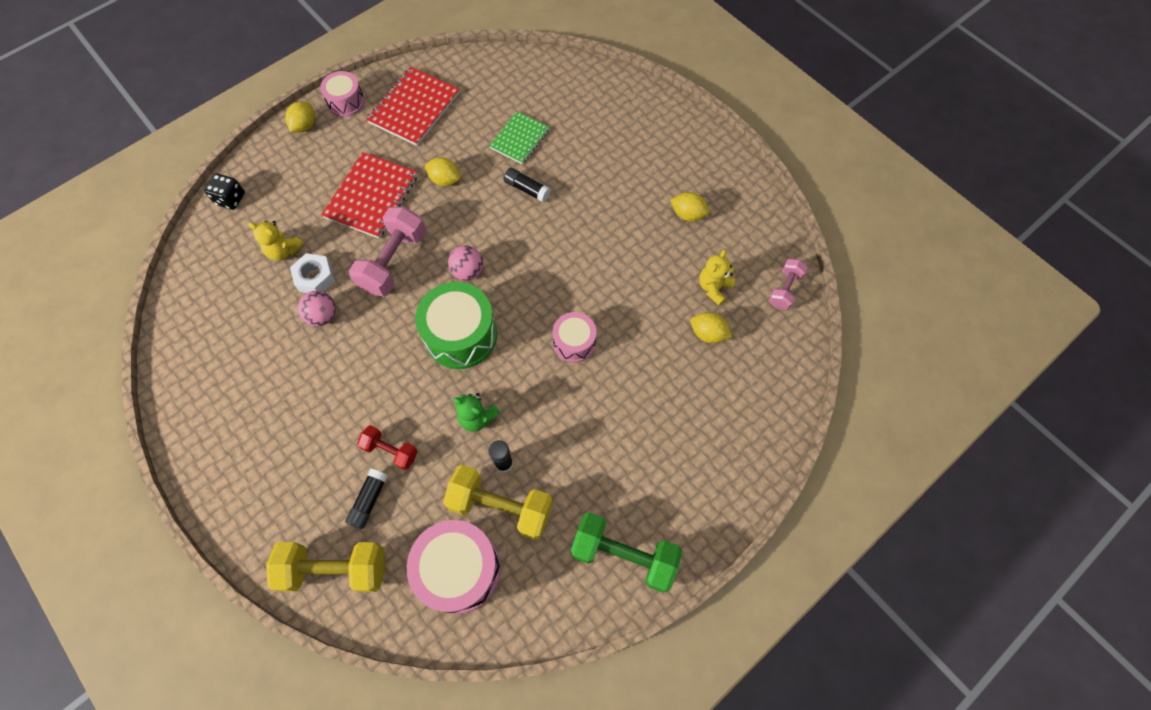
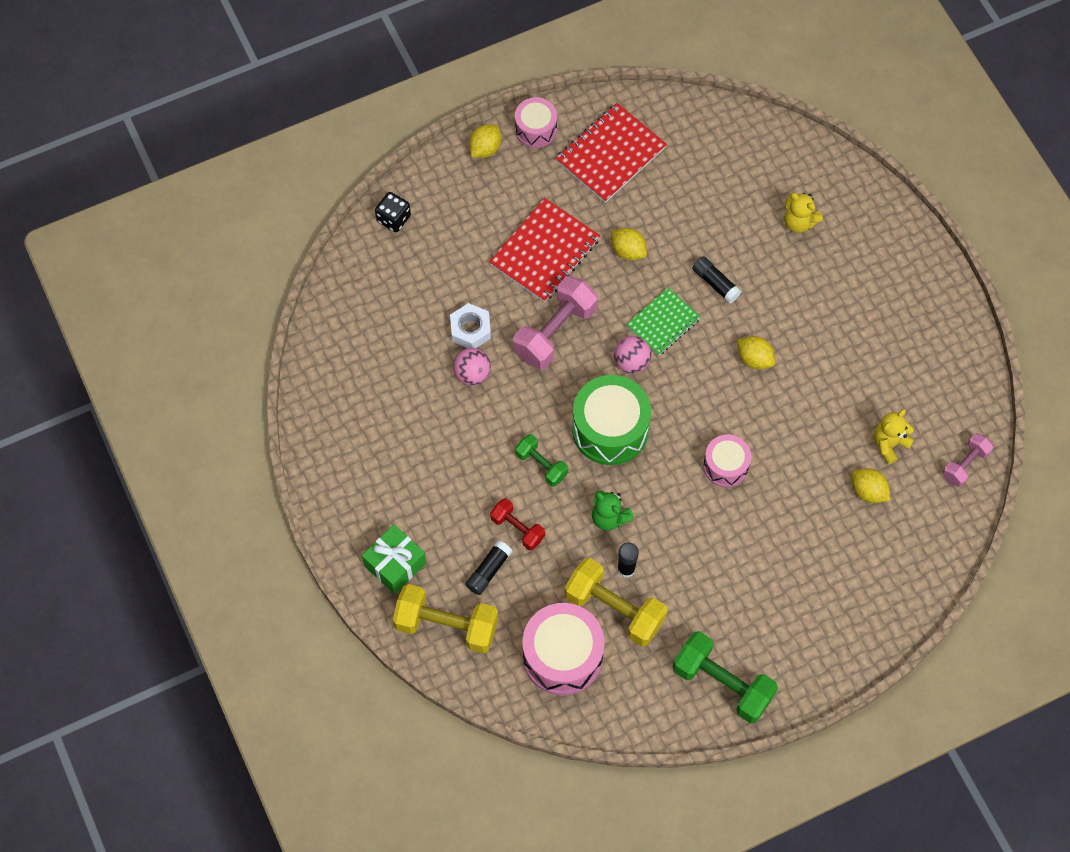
camera: 15 degrees right, 0 degrees up
yellow teddy bear [248,221,304,261] -> yellow teddy bear moved to [784,193,823,233]
green notebook [489,112,550,164] -> green notebook moved to [626,288,701,356]
yellow lemon [670,192,709,221] -> yellow lemon moved to [737,336,775,369]
none -> green gift [362,525,426,594]
none -> green dumbbell [515,434,568,487]

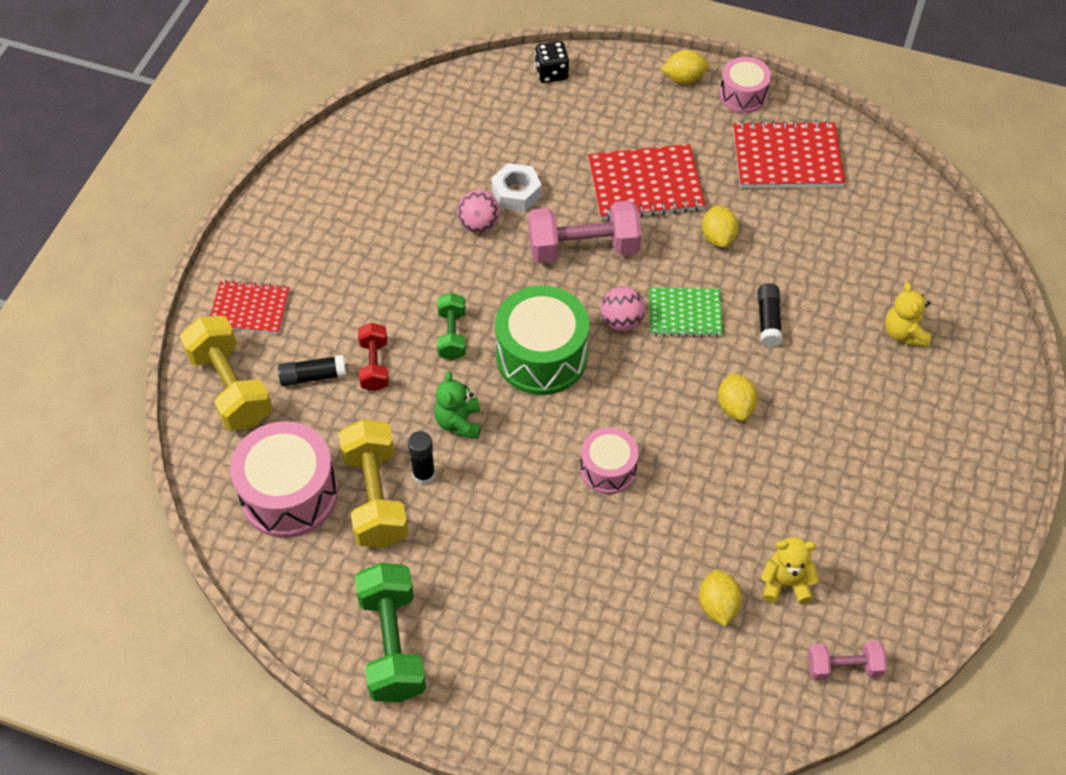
camera: 45 degrees right, 10 degrees down
green gift [362,525,426,594] -> red notebook [210,280,290,334]

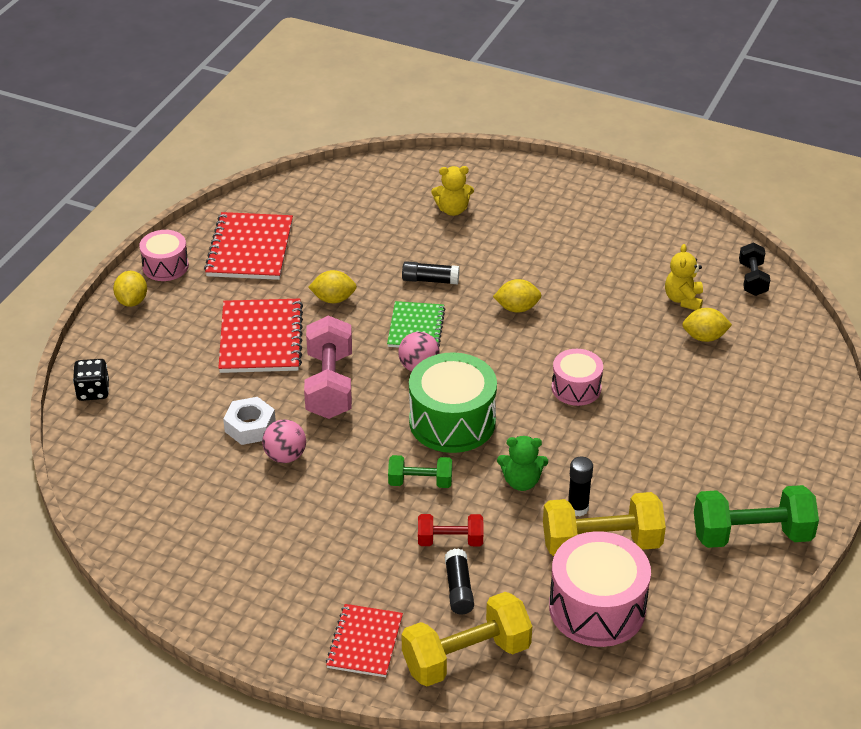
camera: 85 degrees left, 15 degrees down
pink dumbbell [807,641,887,681] -> black dumbbell [739,243,770,296]

